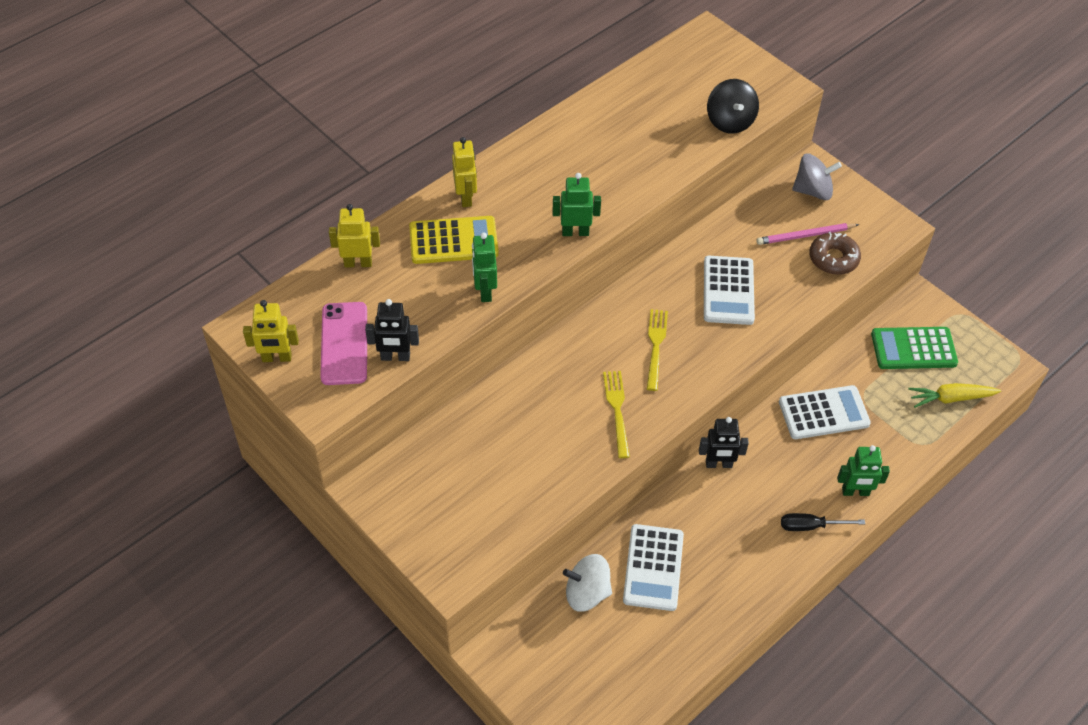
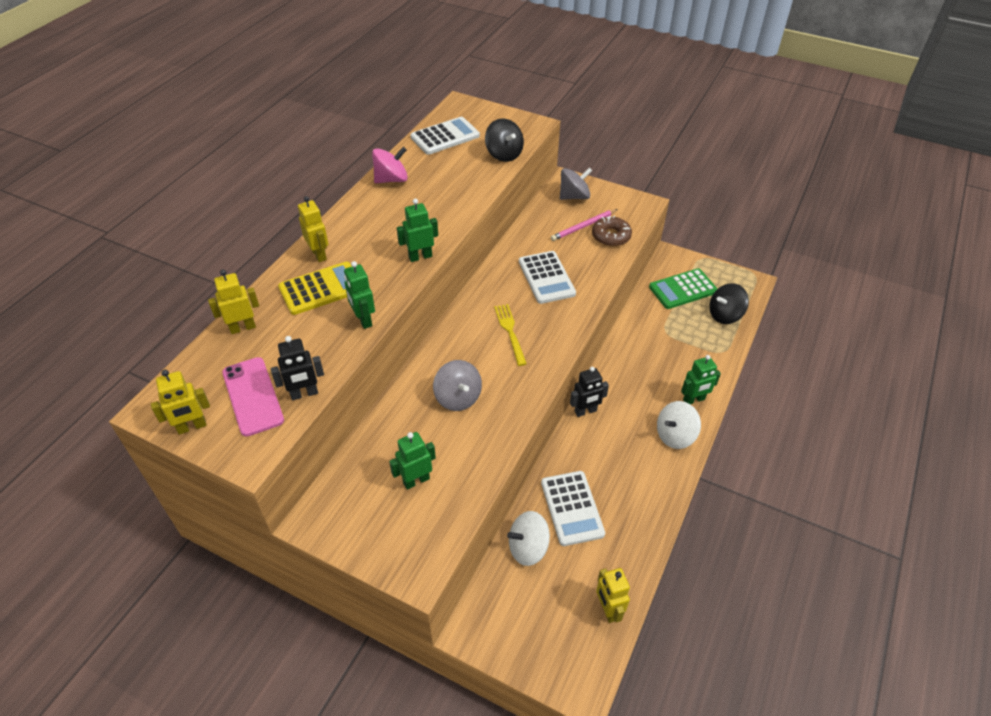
camera: 20 degrees left, 5 degrees down
yellow fork [603,371,630,458] -> none
white calculator [779,385,871,439] -> white calculator moved to [411,117,480,155]
black screwdriver [781,513,865,531] -> white spinning top [657,401,701,449]
yellow carrot [908,383,1001,408] -> black spinning top [709,283,749,324]
none -> pink spinning top [372,147,408,183]
none -> green robot [389,432,436,490]
none -> grey spinning top [433,360,482,411]
none -> yellow robot [596,568,630,623]

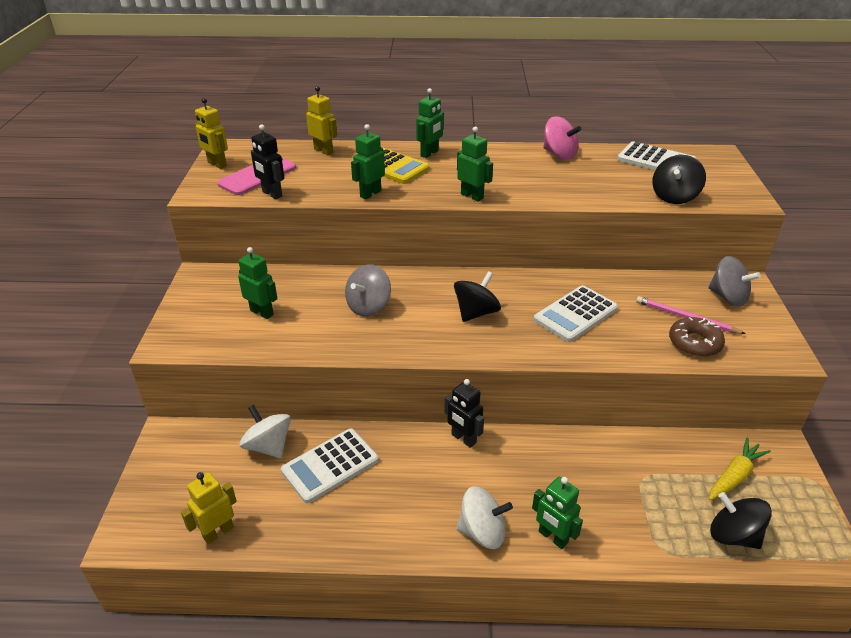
camera: 65 degrees right, 10 degrees down
yellow robot [298,196,328,262] -> green robot [416,88,444,158]
yellow fork [494,304,527,366] -> black spinning top [454,271,501,322]
green calculator [649,268,718,309] -> yellow carrot [709,437,771,500]
white spinning top [657,401,701,449] -> white spinning top turned 150 degrees clockwise [457,486,513,549]

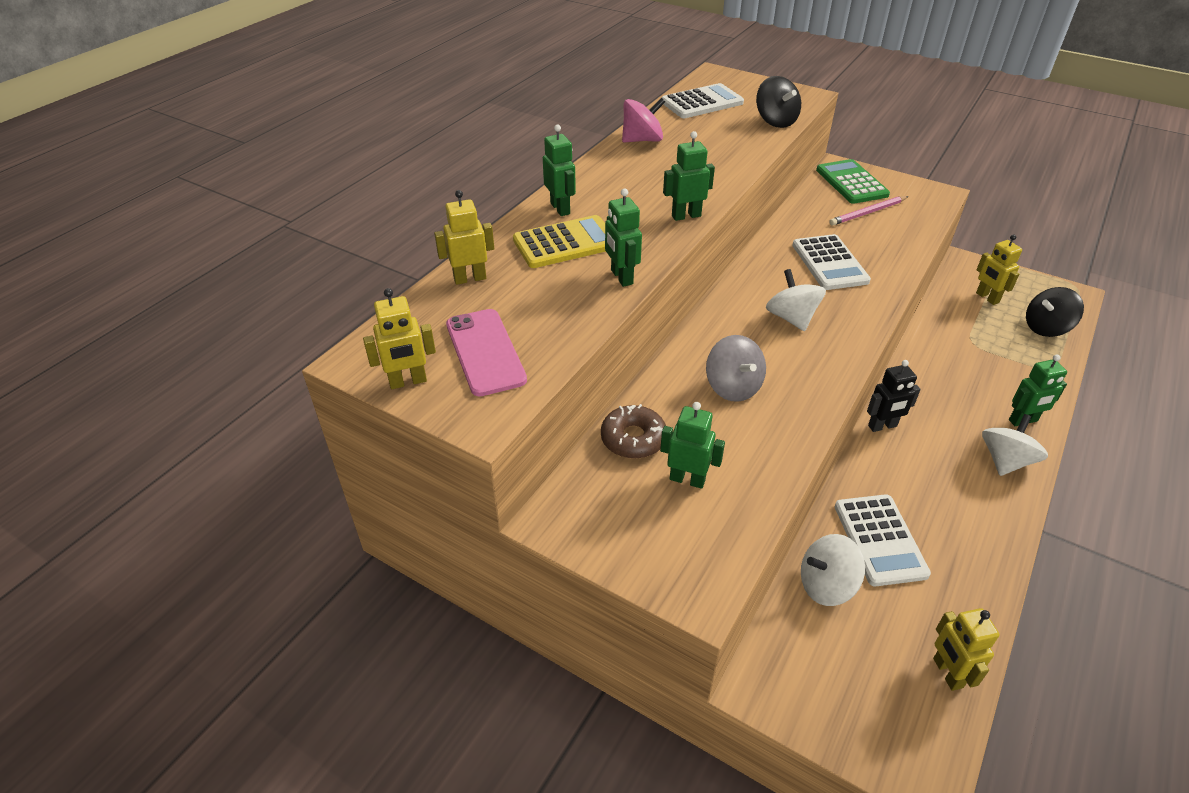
camera: 60 degrees left, 5 degrees up
green robot [238,247,278,319] -> green robot turned 45 degrees clockwise [660,402,725,489]
black robot [251,124,284,199] -> none
black spinning top [454,271,501,322] -> white spinning top [766,269,826,331]
brown donut [669,317,725,357] -> brown donut moved to [601,404,666,459]
grey spinning top [708,256,761,307] -> green calculator [816,159,890,204]
yellow carrot [709,437,771,500] -> yellow robot [976,234,1022,305]

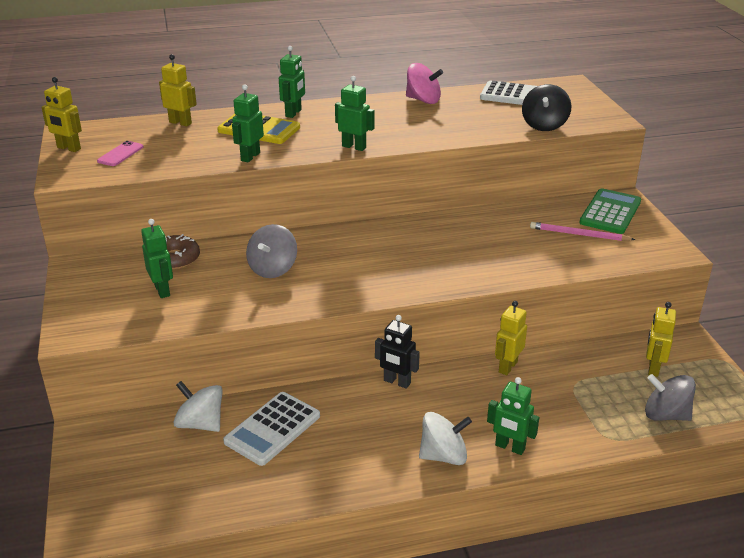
camera: 45 degrees right, 10 degrees down
pink phone [446,309,527,396] -> pink phone [97,141,144,166], size x0.59
white spinning top [766,269,826,331] -> none
white calculator [792,234,871,290] -> none
yellow robot [933,608,1000,691] -> yellow robot moved to [495,301,527,375]
black spinning top [1026,287,1084,337] -> grey spinning top [645,374,696,421]

